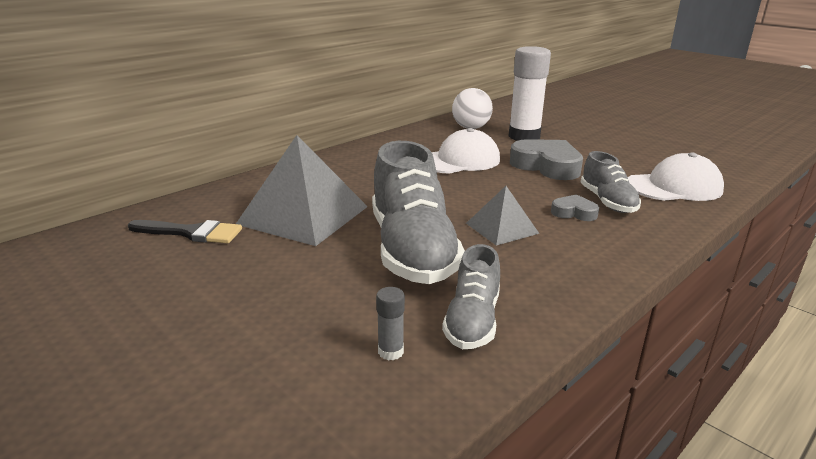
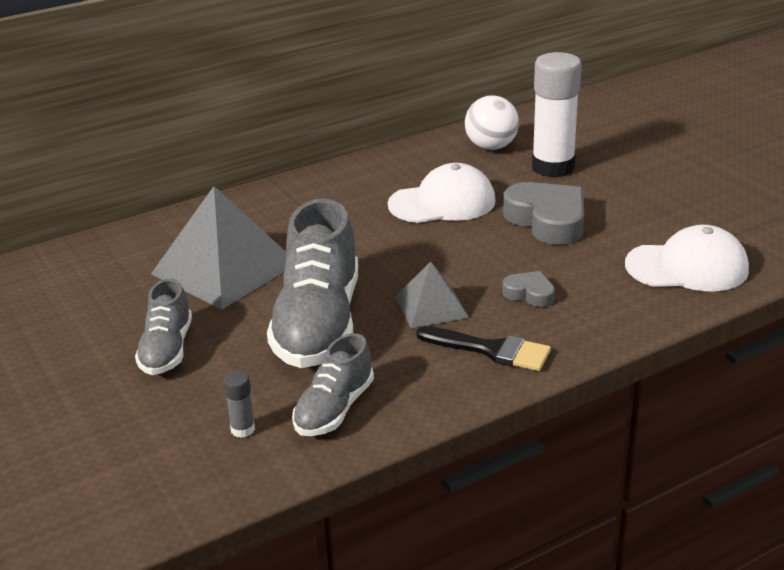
camera: 15 degrees right, 5 degrees up
black brush [128,220,242,243] -> black brush moved to [416,326,551,371]
grey shoe [580,151,641,213] -> grey shoe moved to [135,279,192,375]

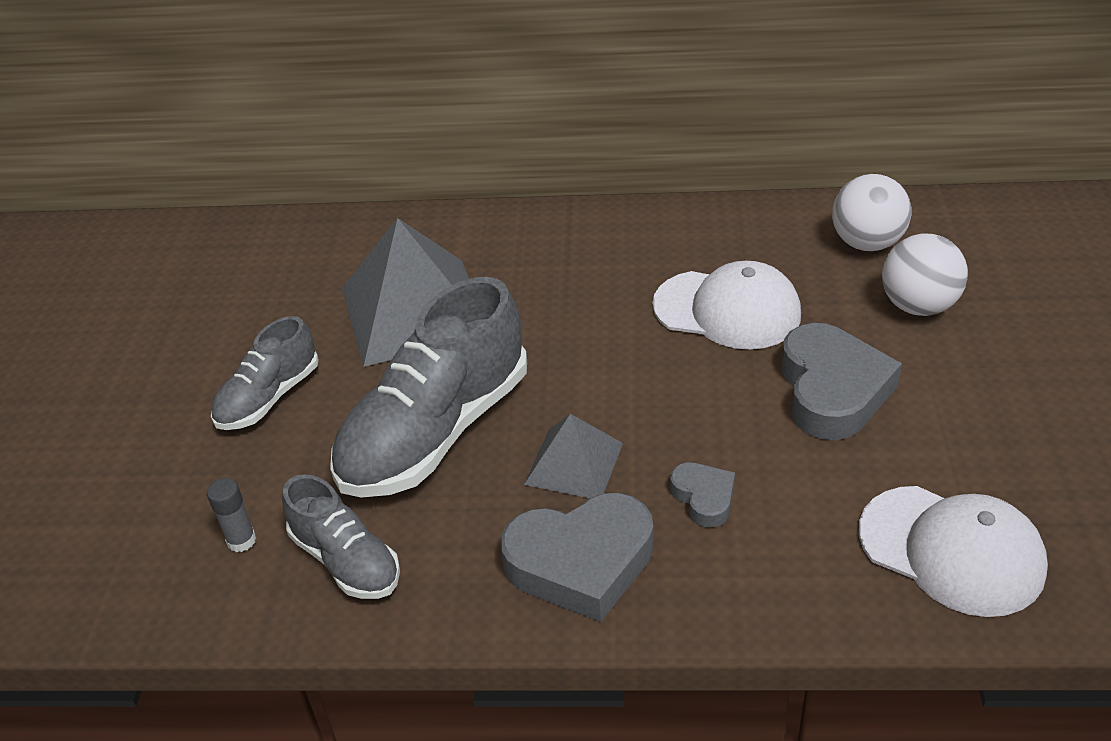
camera: 35 degrees right, 10 degrees up
grey shoe [292,333,374,436] -> grey shoe turned 105 degrees counterclockwise [282,474,400,599]
black brush [416,326,551,371] -> grey heart [501,493,653,622]
white glue stick [532,52,582,177] -> white ball [882,234,968,316]

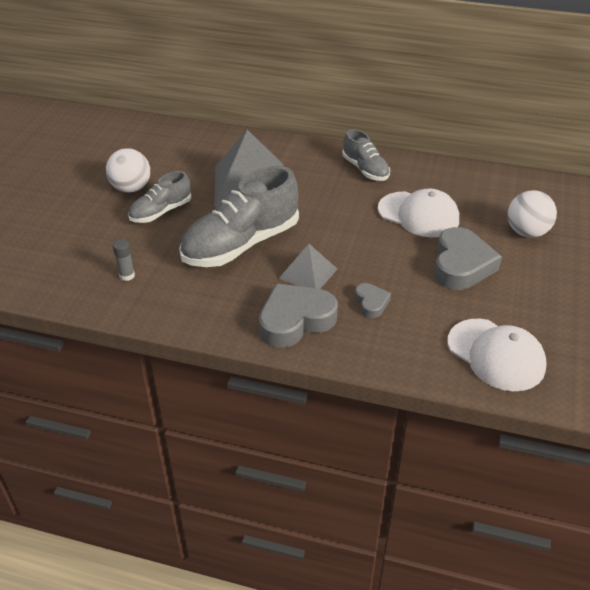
camera: 10 degrees right, 0 degrees up
grey shoe [282,474,400,599] -> grey shoe moved to [342,129,390,181]
grey heart [501,493,653,622] -> grey heart turned 150 degrees clockwise [259,284,338,348]
white ball [832,174,911,251] -> white ball moved to [106,148,150,193]

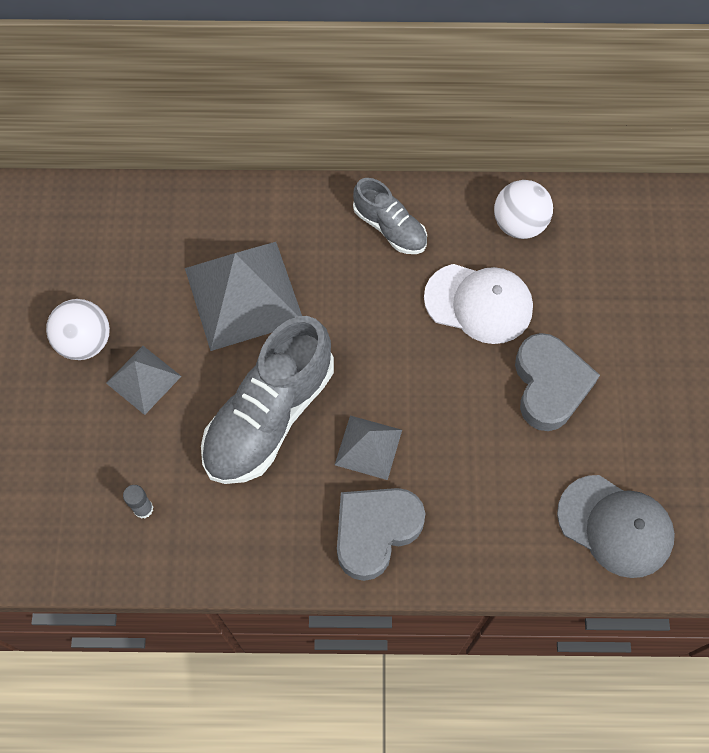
camera: 15 degrees left, 25 degrees up
grey shoe [128,171,191,223] -> grey pyramid [106,346,182,415]
grey heart [355,283,391,318] -> none
white cap [447,319,547,391] -> grey cap [557,475,675,578]
white ball [507,190,557,238] -> white ball moved to [494,180,553,239]

